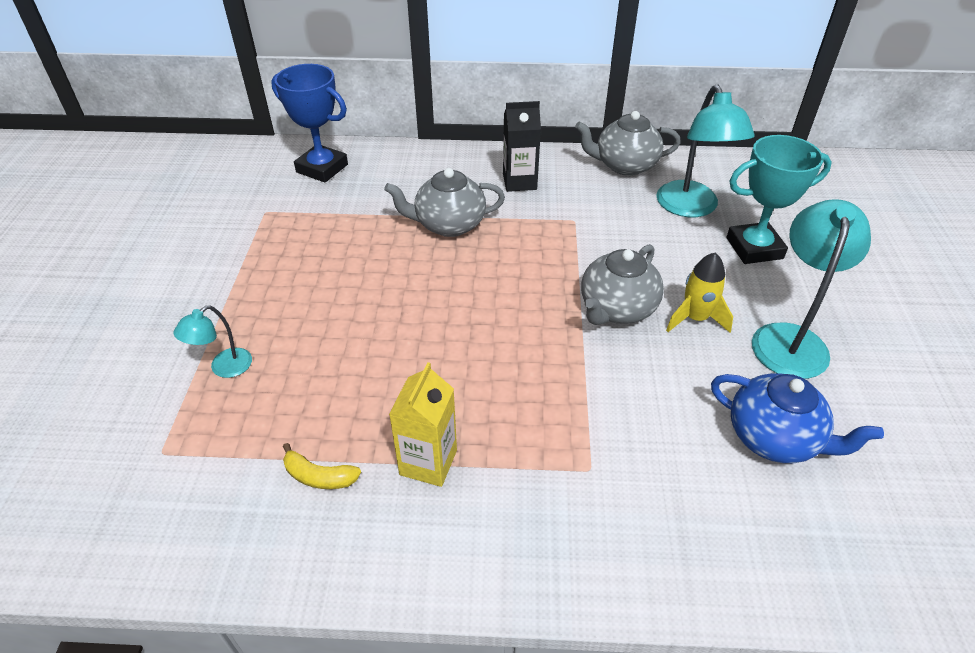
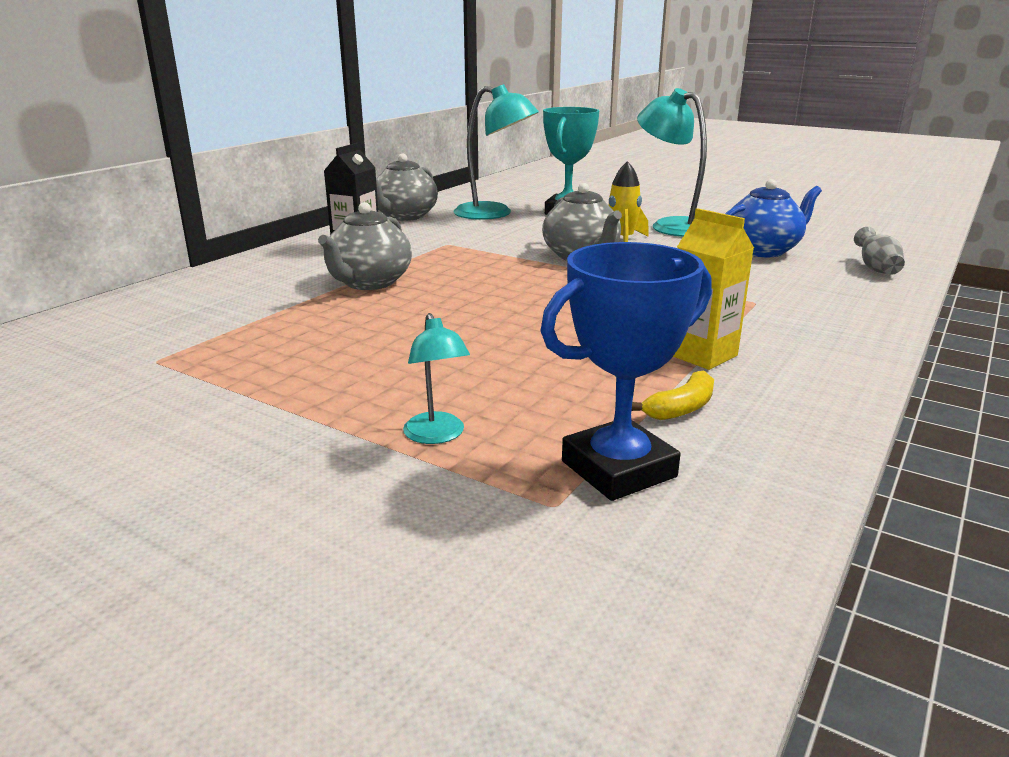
camera: 60 degrees left, 20 degrees down
blue trophy [271,64,348,183] -> blue trophy moved to [541,242,712,501]
none -> grey vase [854,227,905,275]

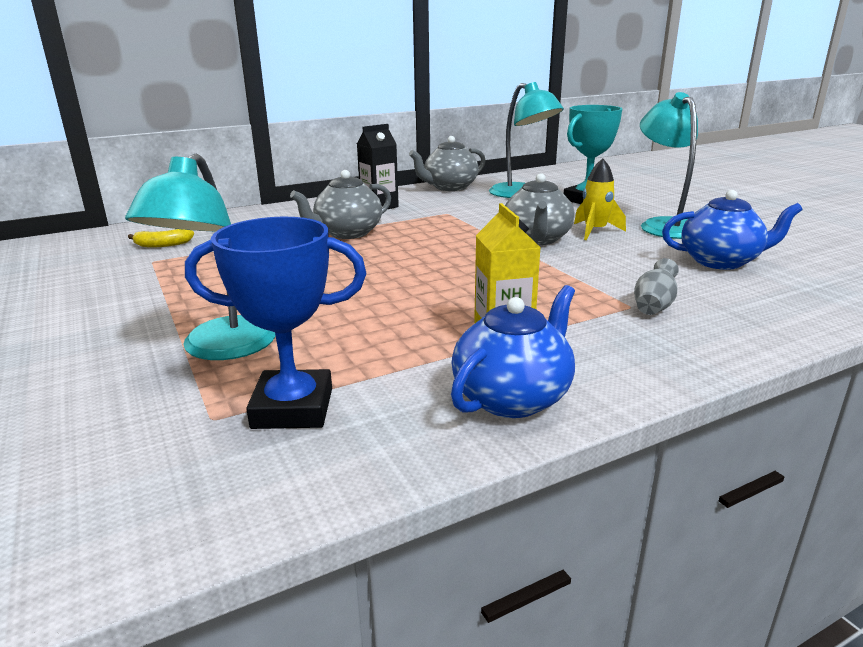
camera: 30 degrees right, 0 degrees up
turquoise lamp [403,313,470,444] -> turquoise lamp [125,153,276,360], size x1.93
yellow banana [632,370,714,420] -> yellow banana moved to [128,229,194,247]
grey vase [854,227,905,275] -> grey vase moved to [634,258,679,315]
none -> blue teapot [451,285,575,418]

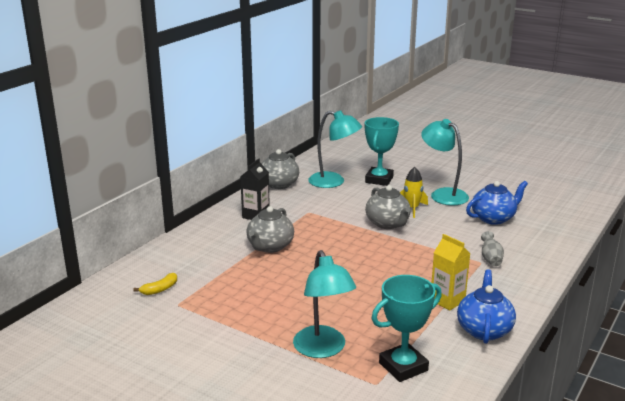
camera: 30 degrees left, 0 degrees up
blue trophy [185,217,366,429] -> turquoise trophy [371,275,442,382]

